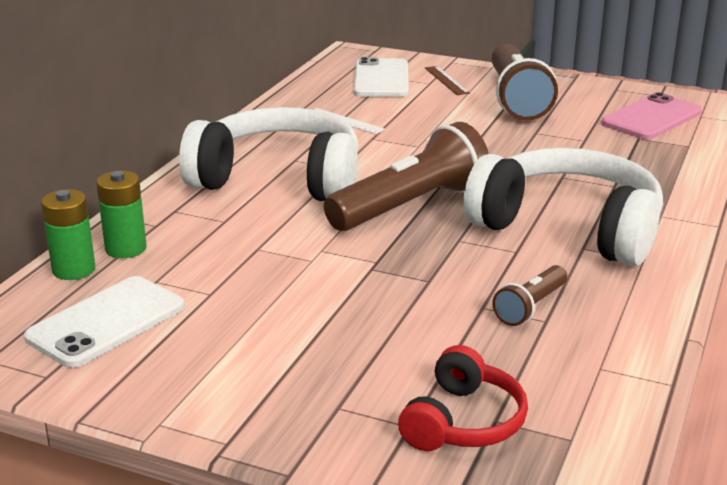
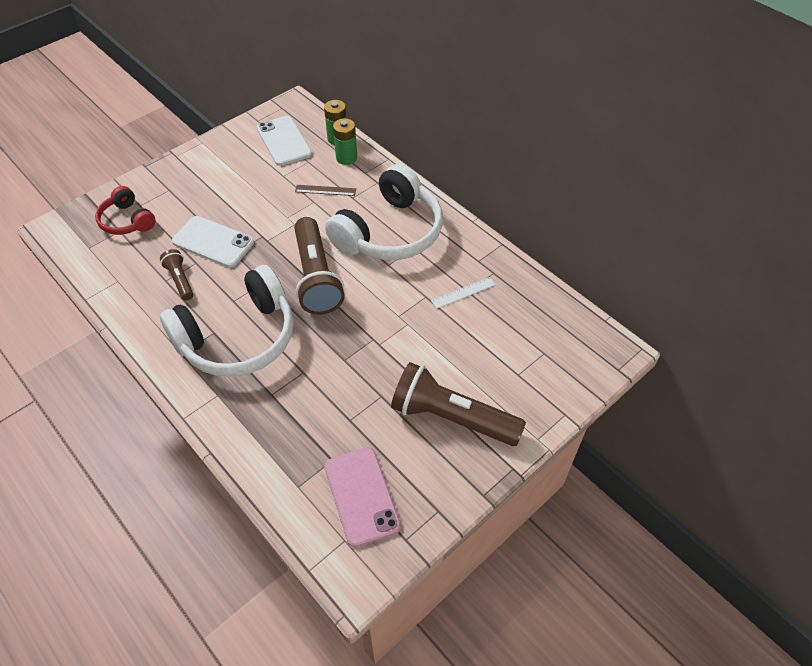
camera: 115 degrees right, 25 degrees up
white phone [354,57,409,97] -> white phone moved to [172,216,254,267]
brown ruler [425,66,470,95] -> brown ruler moved to [295,185,356,196]

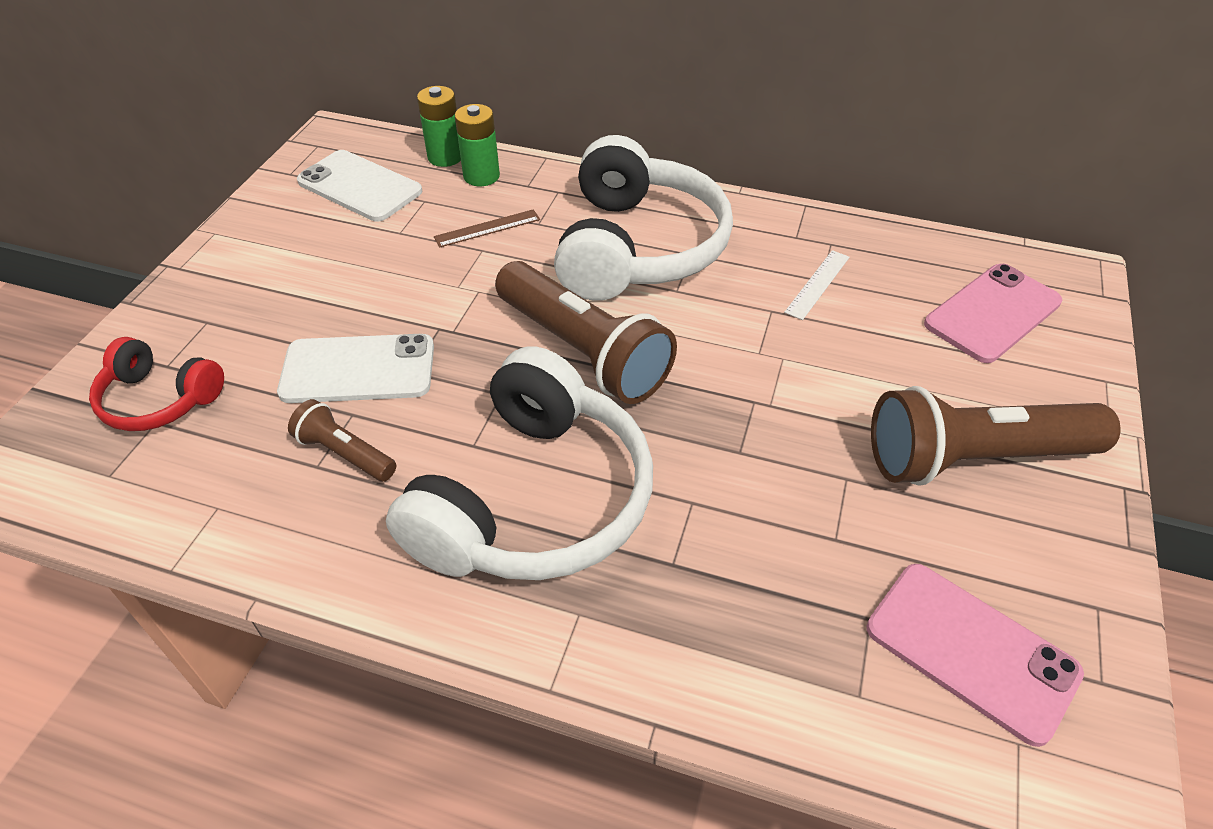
camera: 30 degrees left, 5 degrees down
none -> pink phone [924,264,1062,363]

